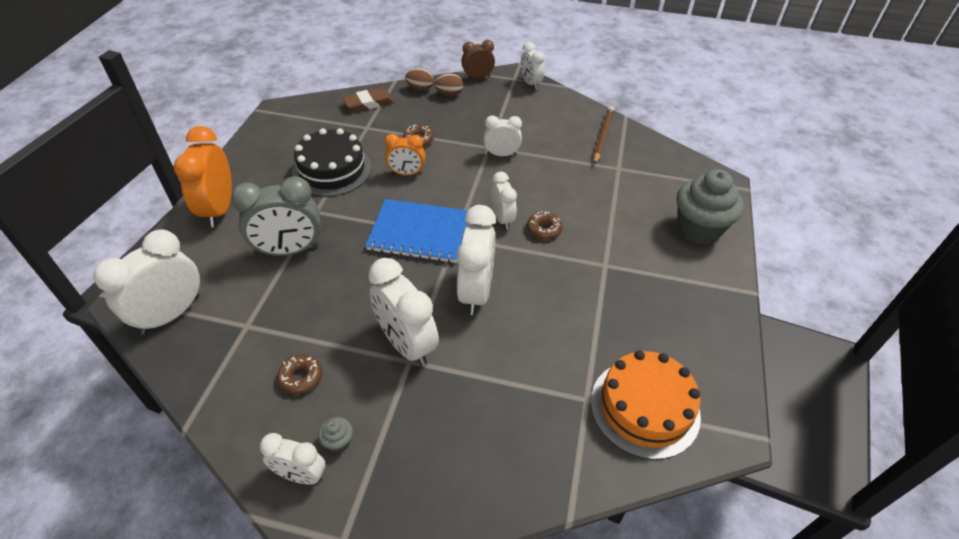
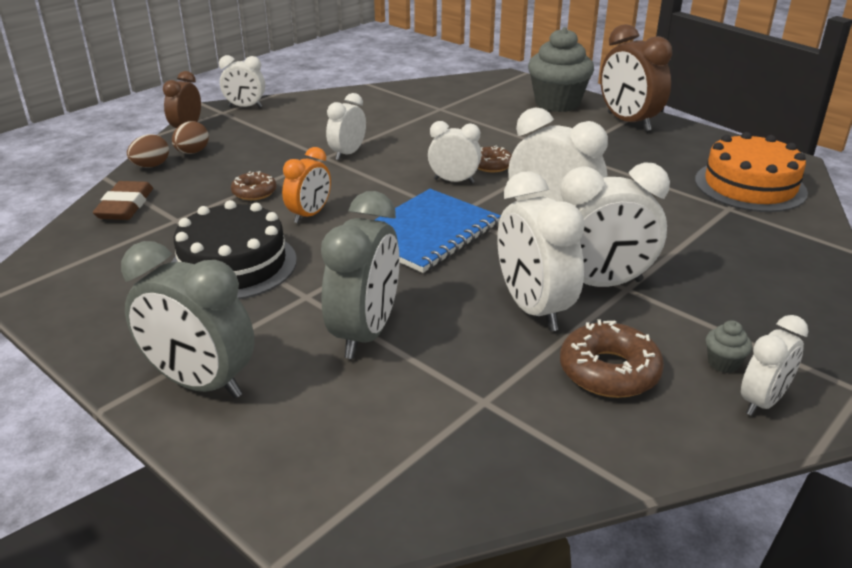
camera: 60 degrees left, 15 degrees down
white clock [93,229,200,335] -> white clock moved to [497,172,585,331]
orange clock [174,126,232,227] -> grey clock [121,241,255,399]
brown donut [277,355,322,395] -> brown donut [560,319,664,398], size x1.62
brown pencil [594,106,614,165] -> none
none -> brown clock [600,24,672,131]

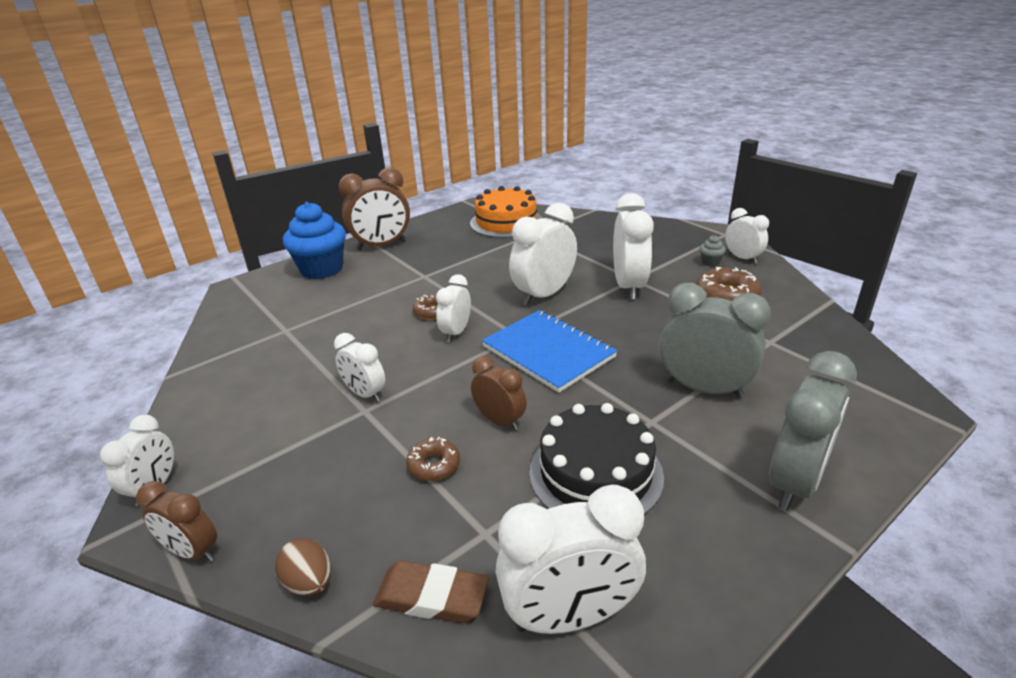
camera: 80 degrees left, 0 degrees up
brown egg [172,121,209,154] -> none
orange clock [282,147,331,223] -> brown clock [471,356,527,430]
white clock [497,172,585,331] -> white clock moved to [496,485,646,634]
grey cupcake [528,27,594,112] -> blue cupcake [283,202,346,279]

